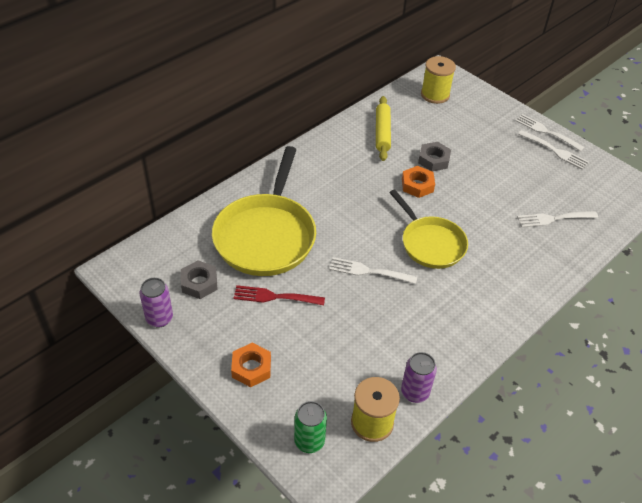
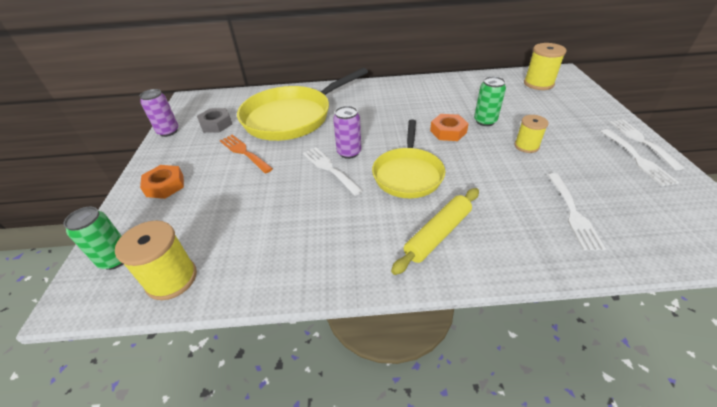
camera: 45 degrees right, 5 degrees down
red fork [234,285,325,305] -> orange fork [220,135,273,173]
yellow rolling pin [376,96,391,161] -> yellow rolling pin moved to [391,188,479,275]
purple can [401,352,437,403] -> purple can moved to [333,106,361,159]
grey nut [418,142,451,171] -> green can [474,76,506,126]
white fork [517,211,598,227] -> white fork turned 120 degrees counterclockwise [548,173,606,250]
none -> yellow spool [514,115,549,153]

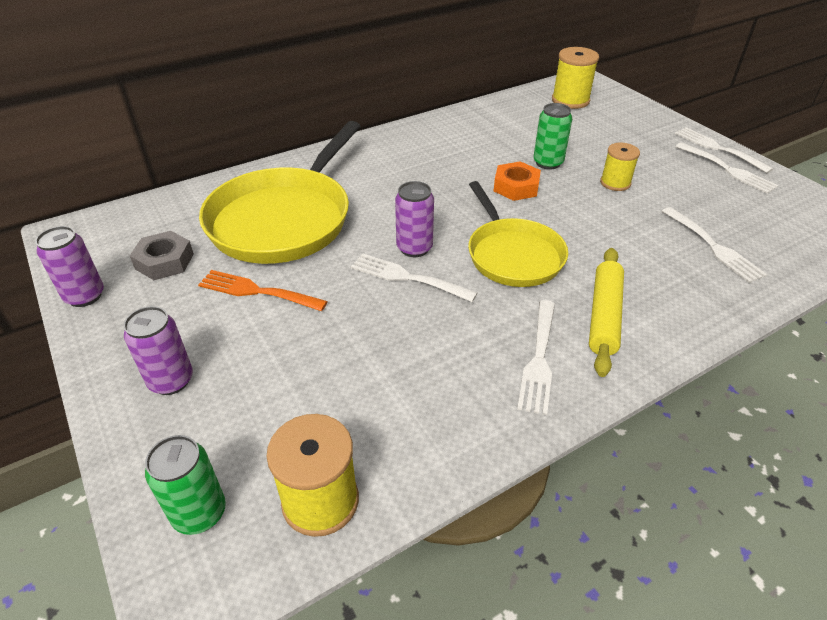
camera: 30 degrees left, 0 degrees up
orange nut [140,165,184,199] -> purple can [124,306,193,395]
none -> white fork [517,300,555,415]

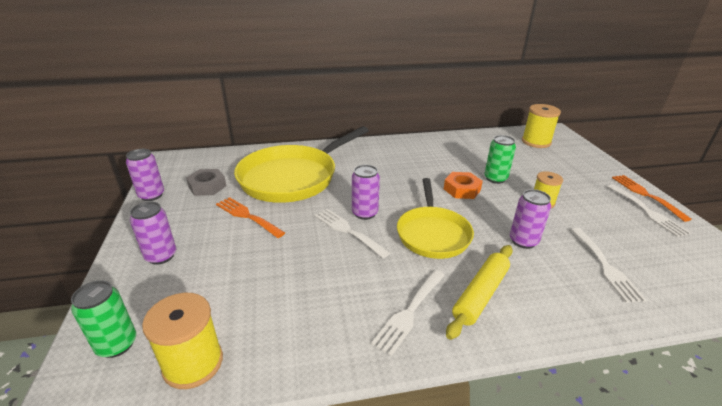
camera: 20 degrees right, 10 degrees down
white fork [675,127,774,173] -> orange fork [612,175,692,222]
none -> purple can [510,189,551,249]

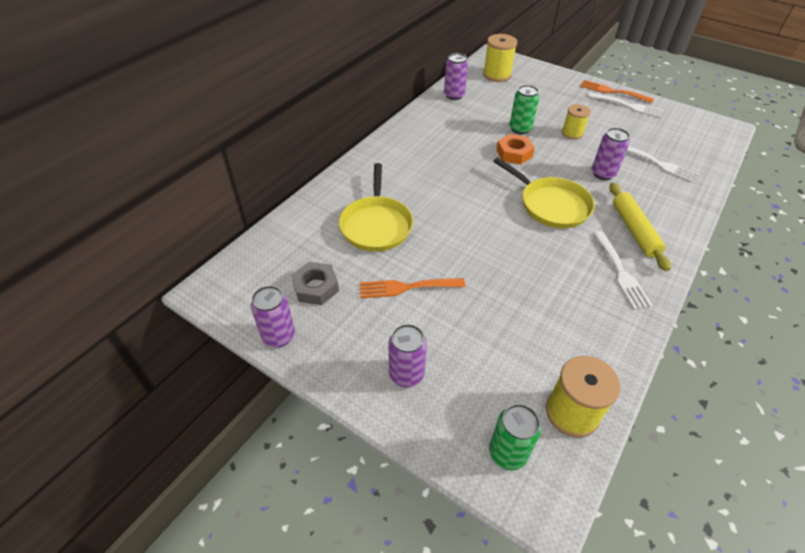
camera: 45 degrees left, 15 degrees up
yellow pan [234,126,369,203] -> yellow pan [339,163,413,252], size x0.64
white fork [315,209,390,258] -> none
purple can [352,165,380,220] -> purple can moved to [444,53,468,100]

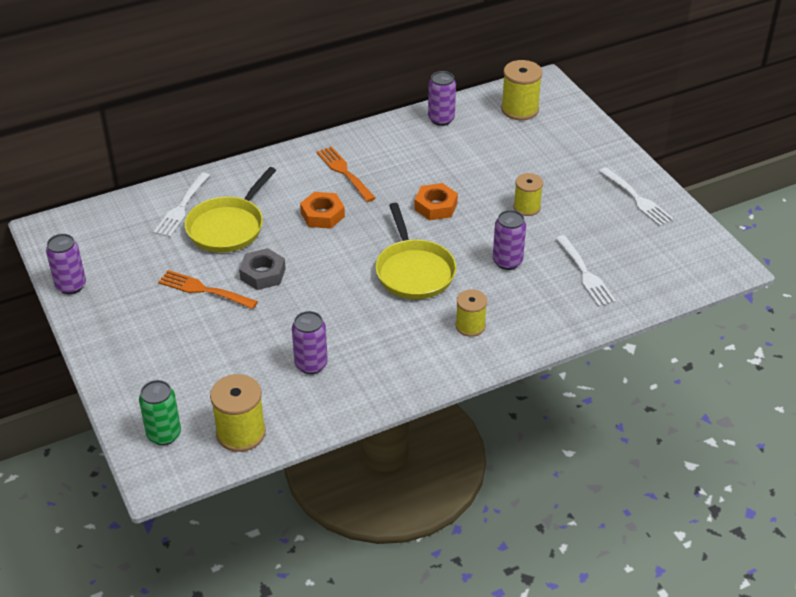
camera: 30 degrees right, 5 degrees down
grey nut [292,262,339,305] -> grey nut moved to [239,248,286,290]
purple can [389,324,427,387] -> purple can moved to [292,311,328,374]
green can [510,85,539,134] -> none
orange fork [580,80,654,103] -> orange fork moved to [317,146,376,202]
white fork [593,231,653,309] -> white fork moved to [154,172,210,237]
yellow rolling pin [609,183,671,271] -> yellow spool [456,289,487,337]
none -> orange nut [300,192,345,229]

